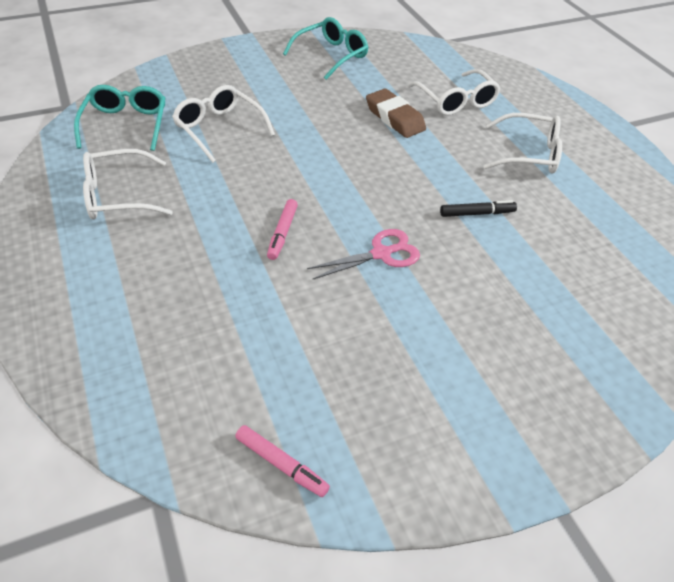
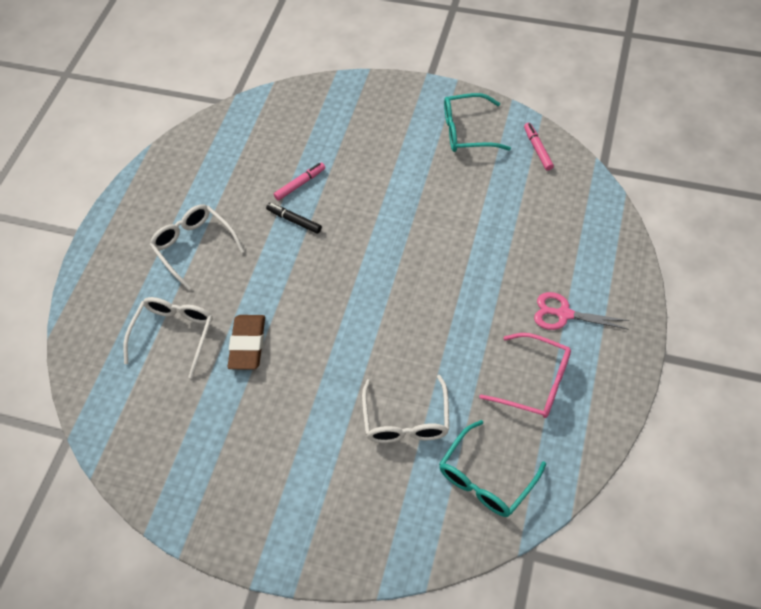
camera: 135 degrees left, 10 degrees up
white glasses [83,149,173,219] -> pink glasses [479,333,571,418]
pink marker [267,199,298,260] -> pink marker moved to [274,162,325,201]
turquoise glasses [283,17,368,80] -> turquoise glasses moved to [444,93,511,152]
pink scissors [307,229,420,280] -> pink scissors moved to [534,292,630,330]

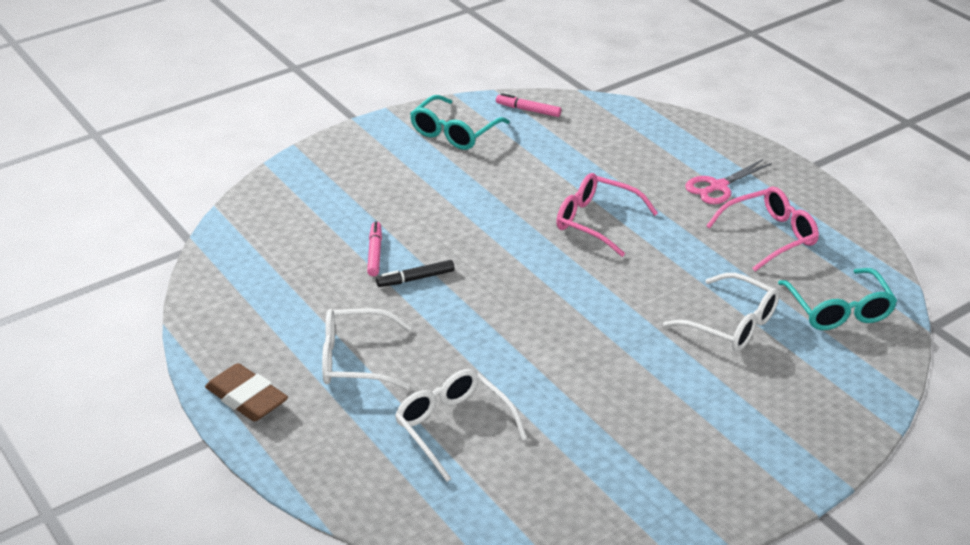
camera: 55 degrees left, 20 degrees down
brown eraser [228,315,265,370] -> brown eraser moved to [205,363,288,421]
none -> pink glasses [556,173,658,257]

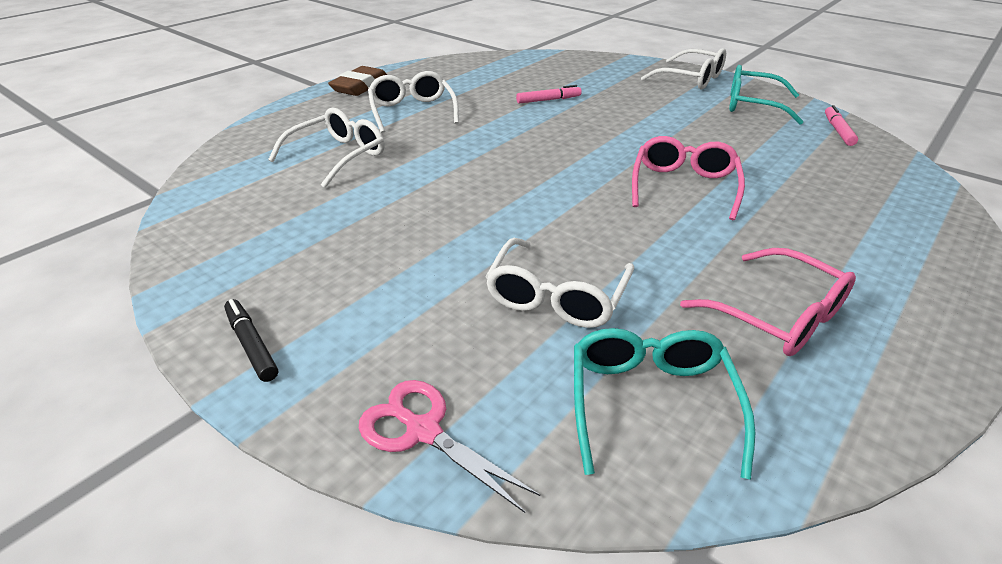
camera: 75 degrees right, 0 degrees up
black marker [376,260,454,287] -> black marker moved to [224,299,278,382]
pink scissors [685,159,772,204] -> pink scissors moved to [359,380,540,513]
turquoise glasses [778,268,897,330] -> turquoise glasses turned 120 degrees clockwise [574,328,755,480]
none -> white glasses [641,48,726,89]

